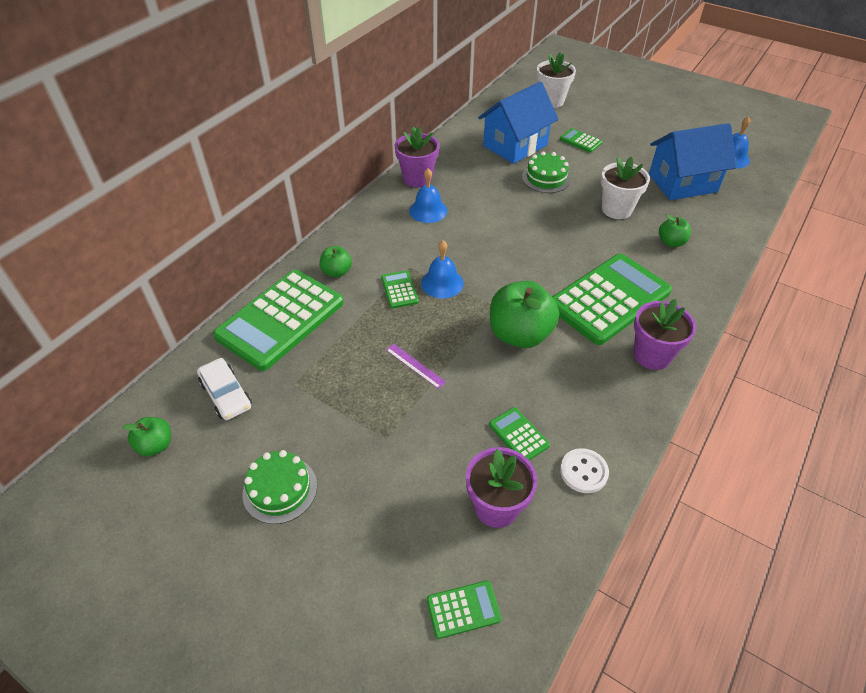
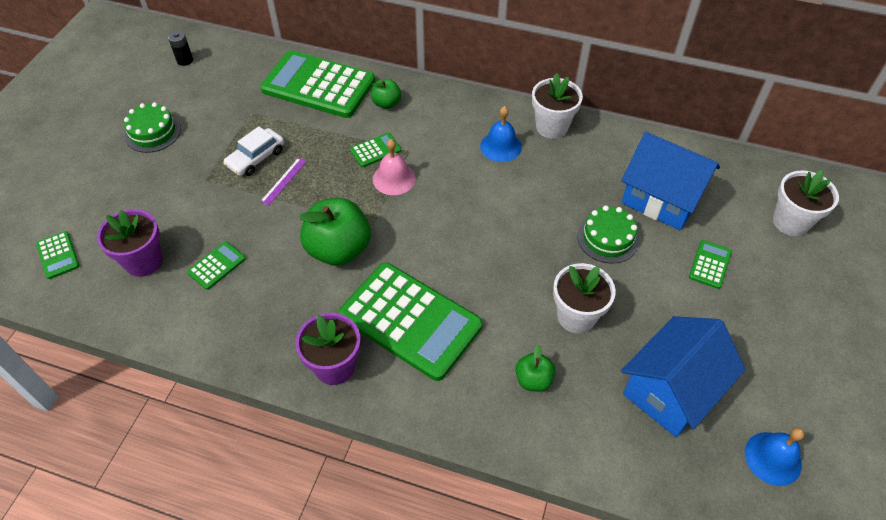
camera: 75 degrees right, 5 degrees up
green apple [122,417,171,456] -> black battery [168,31,193,66]
white car [197,358,252,420] -> white car moved to [223,126,284,176]
purple flower pot [394,127,439,187] -> white flower pot [532,73,583,139]
blue bell [421,240,464,298] -> pink bell [373,139,416,195]
white button [560,448,609,493] -> none
blue house [649,123,736,200] -> blue house turned 75 degrees clockwise [621,316,746,437]

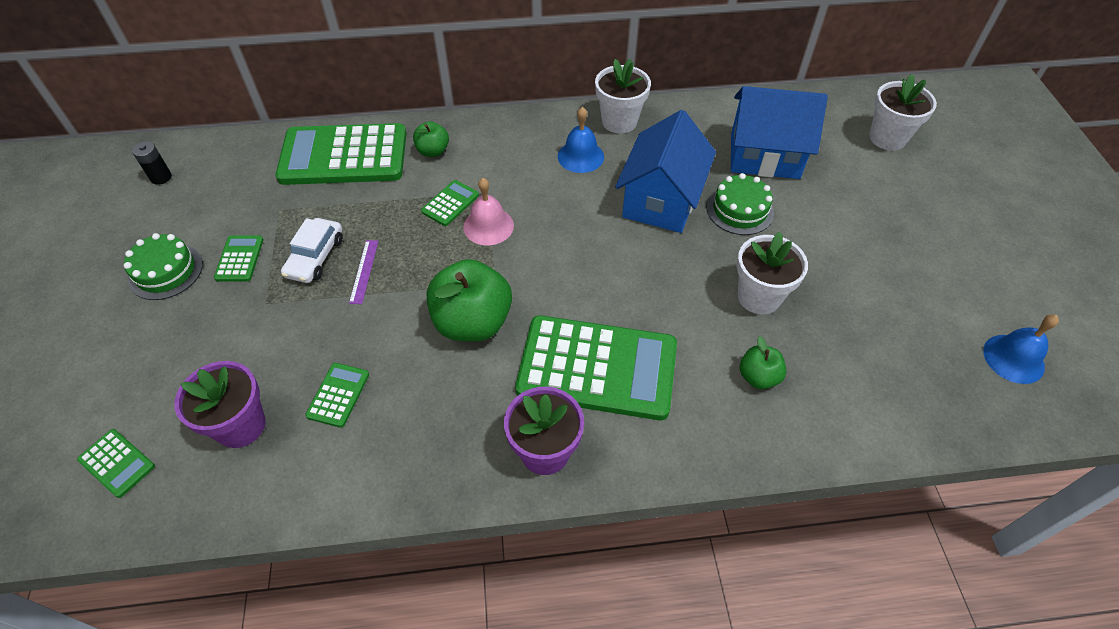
camera: 25 degrees left, 0 degrees up
blue house [621,316,746,437] -> blue house moved to [615,110,716,233]
green calculator [689,240,732,289] -> green calculator moved to [214,236,264,281]

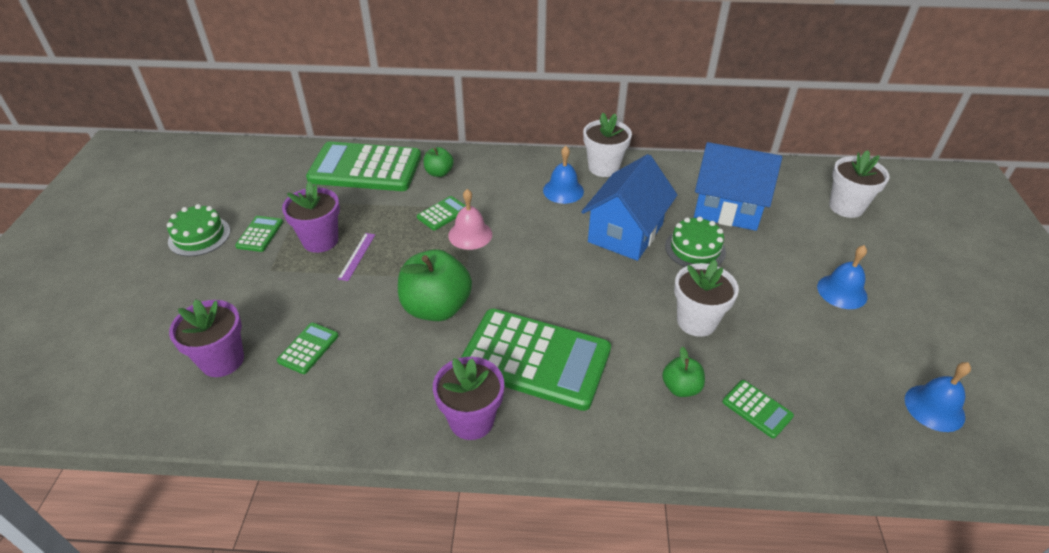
camera: 10 degrees right, 10 degrees down
green calculator [77,429,155,498] -> green calculator moved to [722,380,794,439]
black battery [132,141,172,185] -> none
white car [281,218,343,283] -> purple flower pot [282,181,340,253]
none -> blue bell [817,245,868,309]

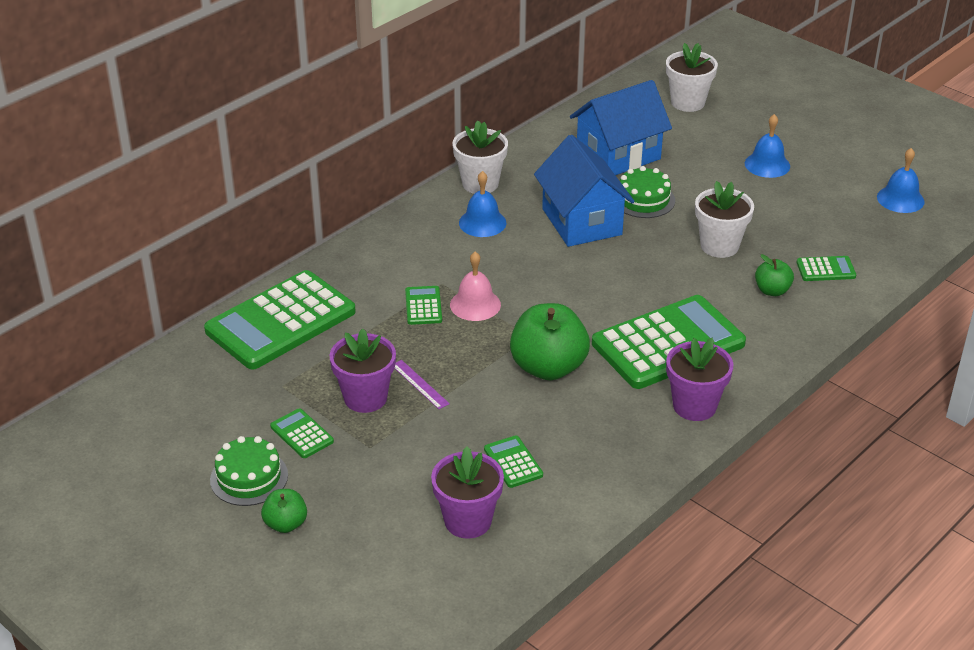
camera: 50 degrees left, 5 degrees down
green apple [423,147,454,177] -> green apple moved to [261,489,307,533]

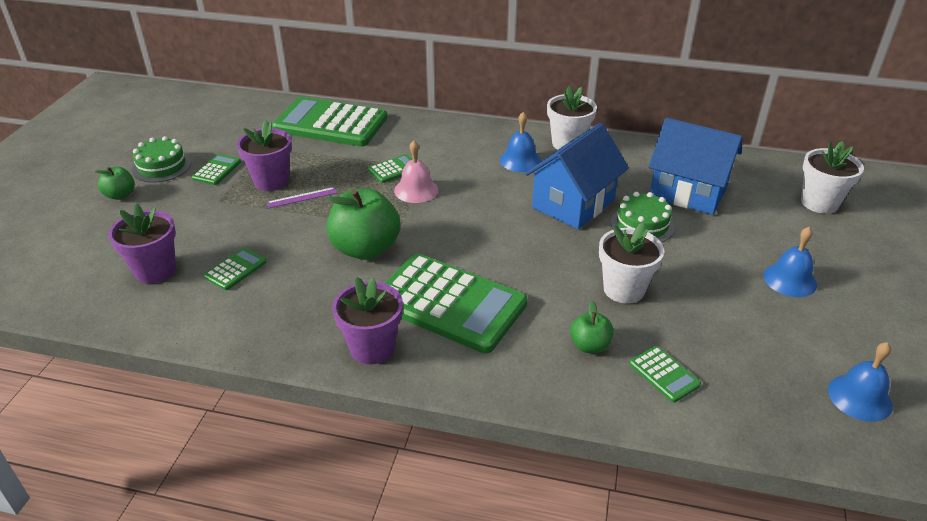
camera: 60 degrees right, 0 degrees up
purple ruler [395,360,450,409] -> purple ruler turned 45 degrees clockwise [267,187,337,208]

